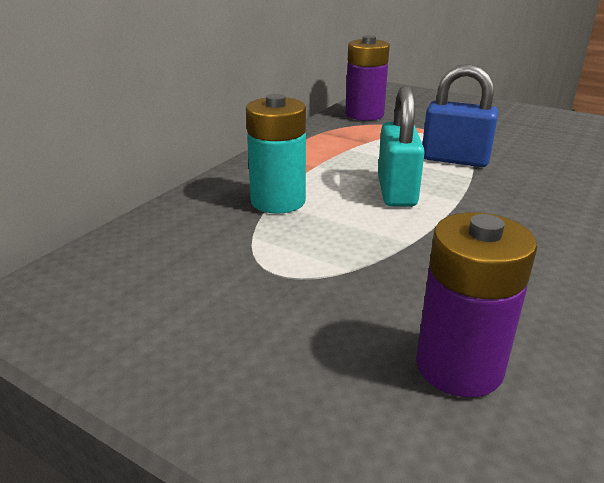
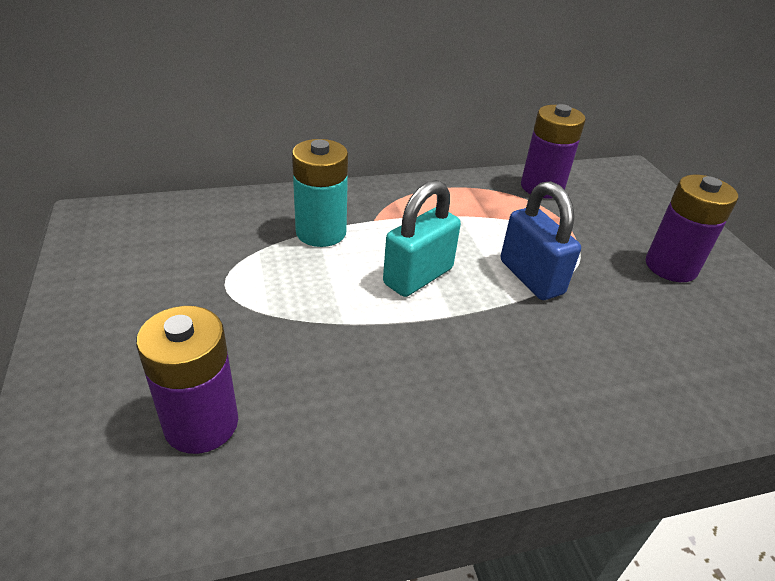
camera: 40 degrees right, 10 degrees up
none -> purple battery [646,175,738,282]

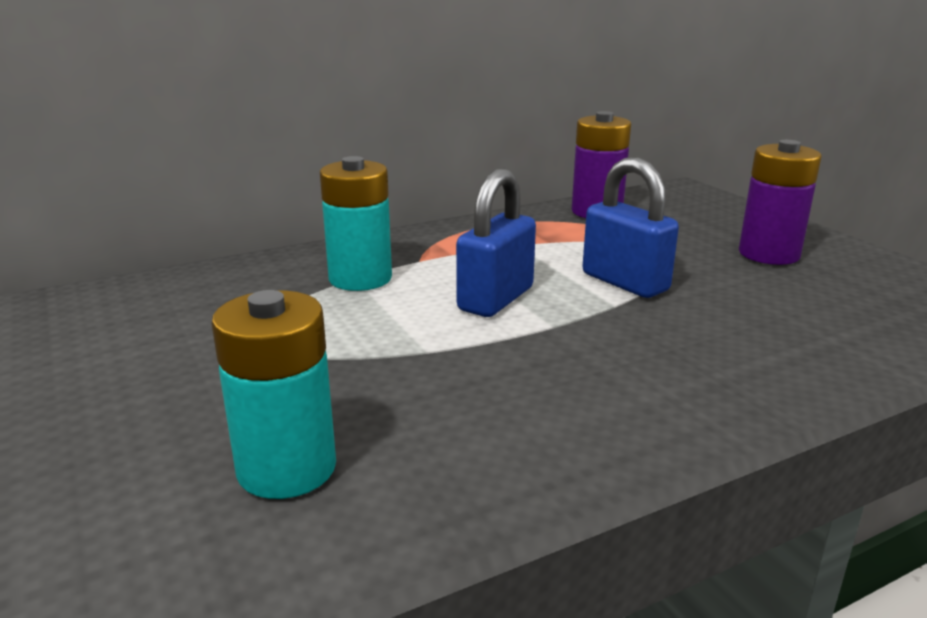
camera: 10 degrees left, 15 degrees down
purple battery [136,306,238,454] -> turquoise battery [212,290,336,499]
turquoise padlock [383,180,461,297] -> blue padlock [456,169,536,317]

